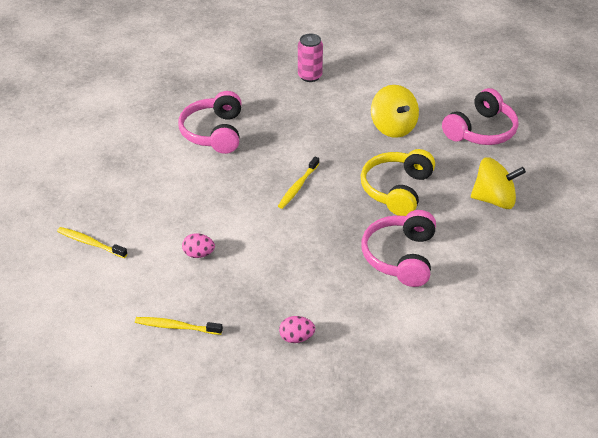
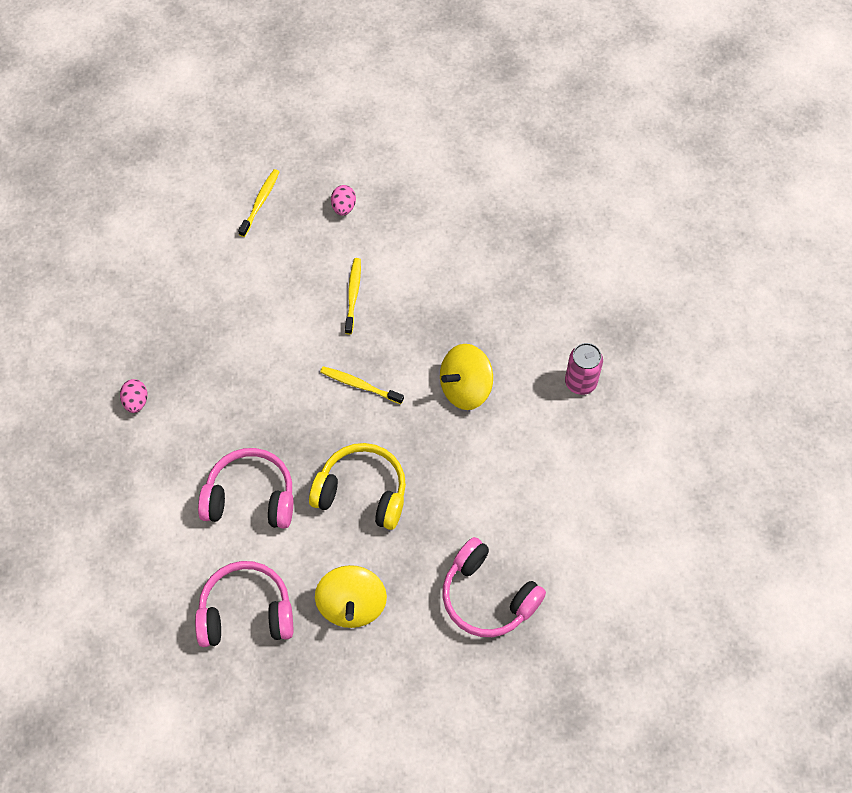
camera: 85 degrees right, 20 degrees up
yellow toothbrush [135,317,223,335] -> yellow toothbrush moved to [345,258,361,334]
pink headphones [178,91,242,154] -> pink headphones moved to [195,561,293,647]
pink egg [182,233,215,258] -> pink egg moved to [331,185,356,216]
yellow spinning top [371,85,419,138] -> yellow spinning top moved to [440,344,493,410]

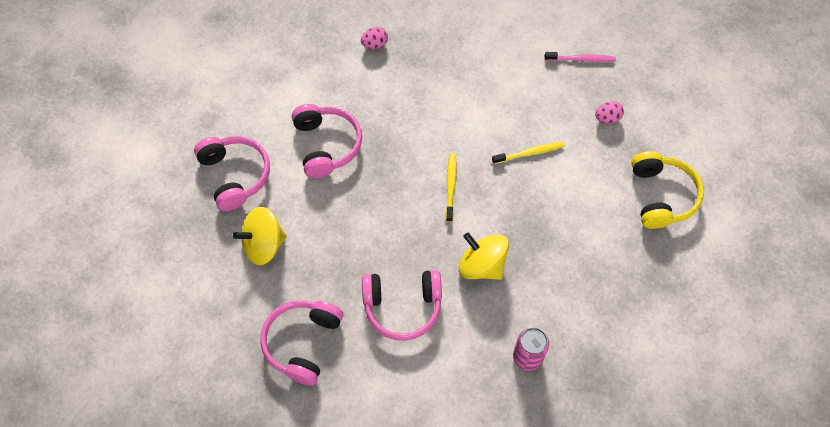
camera: 70 degrees right, 0 degrees up
yellow toothbrush [238,169,279,237] -> pink toothbrush [545,52,616,62]
yellow headphones [309,443,406,530] -> yellow headphones moved to [631,151,704,229]
none -> pink headphones [362,270,442,341]

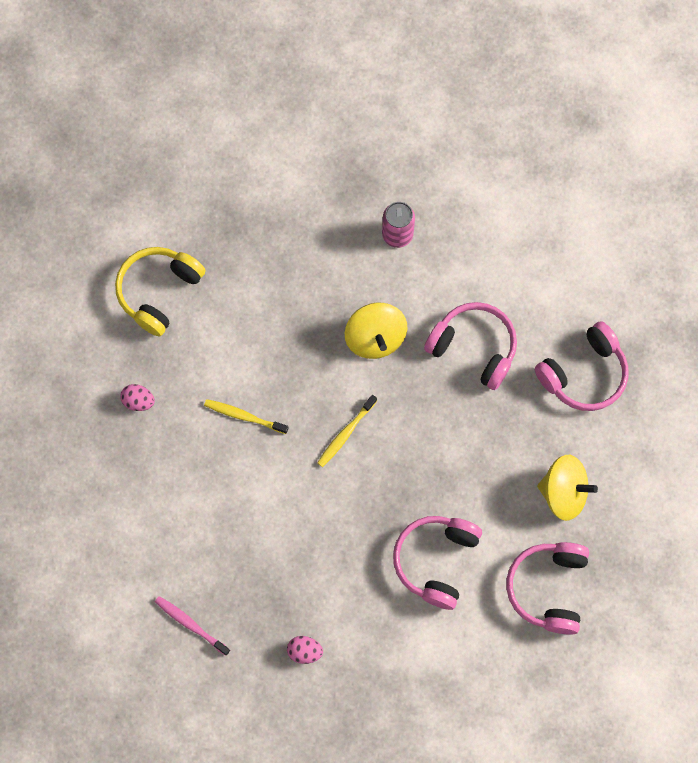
camera: 145 degrees left, 10 degrees up
pink toothbrush [545,52,616,62] -> pink toothbrush moved to [155,596,230,656]

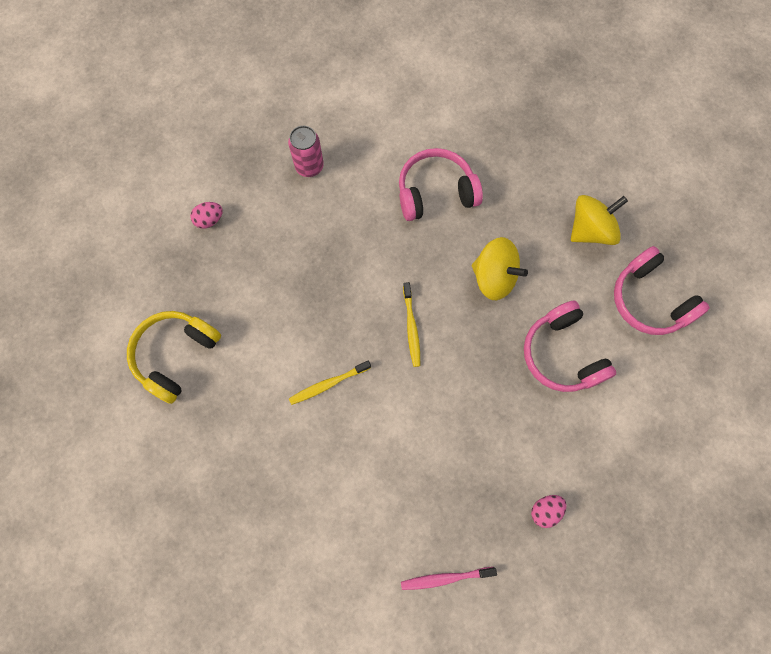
camera: 45 degrees left, 0 degrees up
yellow headphones [115,247,205,337] -> yellow headphones turned 45 degrees clockwise [127,311,221,404]
pink egg [120,384,155,411] -> pink egg moved to [190,202,223,229]
yellow spinning top [345,303,407,359] -> yellow spinning top moved to [472,237,528,300]
pink headphones [535,321,628,411] -> none

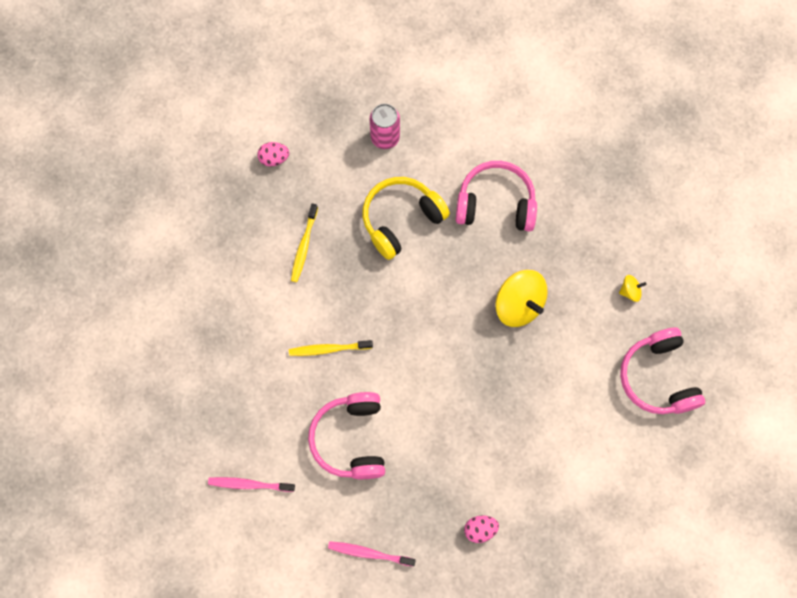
camera: 20 degrees right, 0 degrees up
yellow headphones [127,311,221,404] -> yellow headphones moved to [363,177,450,260]
yellow toothbrush [403,282,420,367] -> yellow toothbrush moved to [291,203,318,282]
pink headphones [524,301,616,392] -> pink headphones moved to [308,392,385,479]
yellow spinning top [571,195,628,245] -> yellow spinning top [619,275,647,302], size x0.47
none -> pink toothbrush [208,477,295,492]

